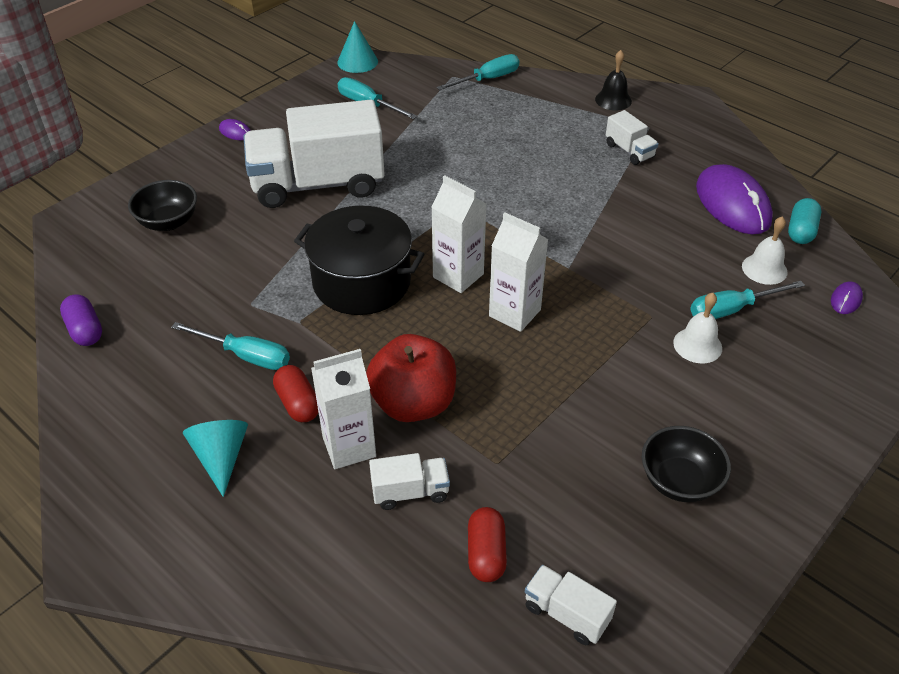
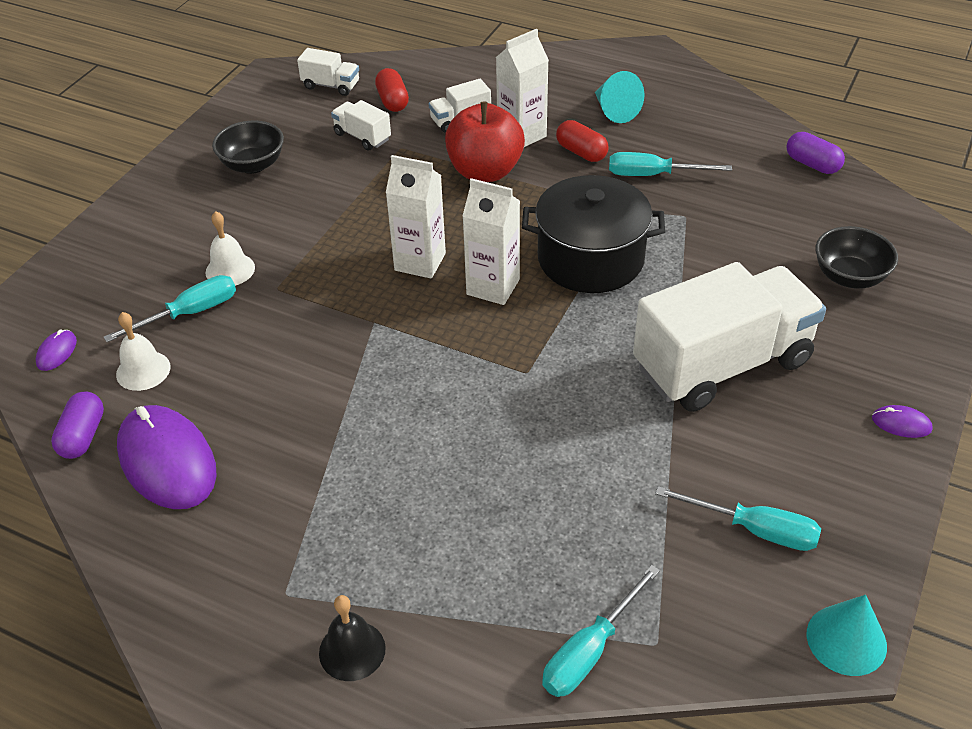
camera: 165 degrees right, 0 degrees up
white truck [606,110,659,165] -> white truck moved to [331,100,391,151]
turquoise capsule [788,198,821,244] -> purple capsule [51,391,104,459]

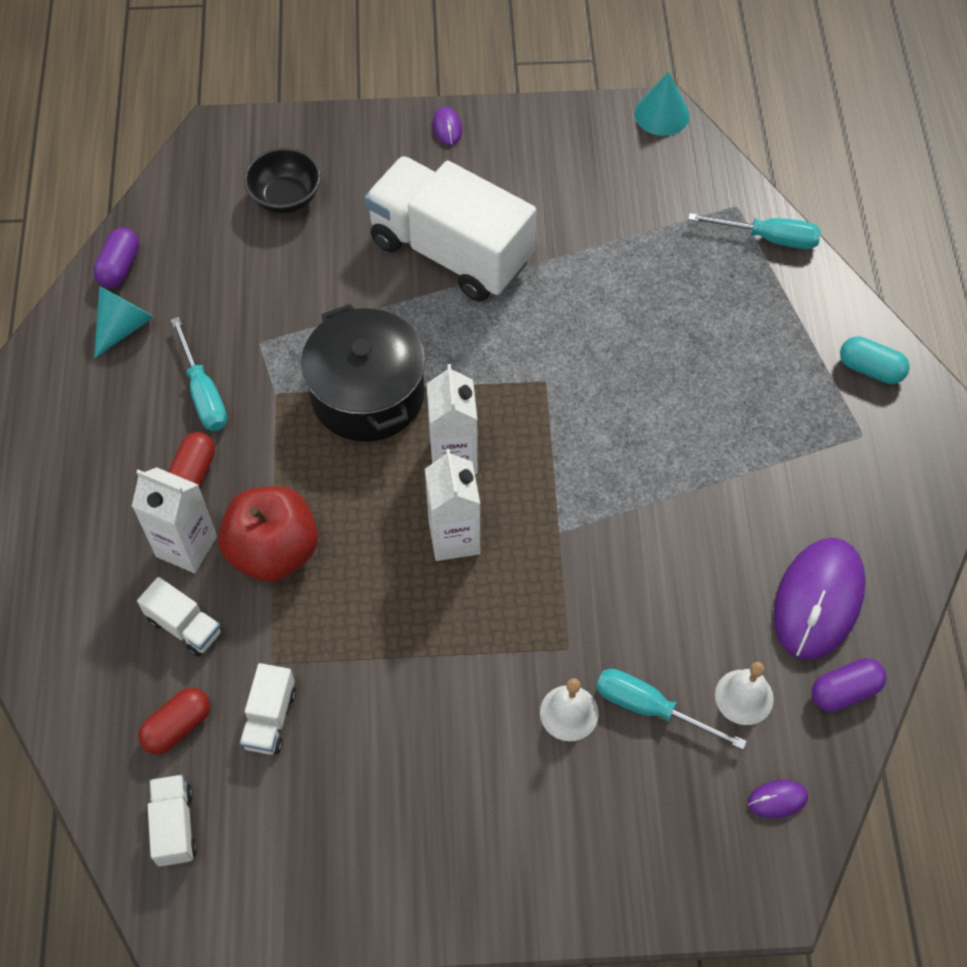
camera: 120 degrees left, 15 degrees up
black bowl [212,120,284,174] -> none
black bell [319,595,386,681] -> turquoise capsule [840,336,910,384]
turquoise cone [595,71,644,123] -> turquoise cone moved to [94,286,154,359]
turquoise screwdriver [655,486,821,551] -> none

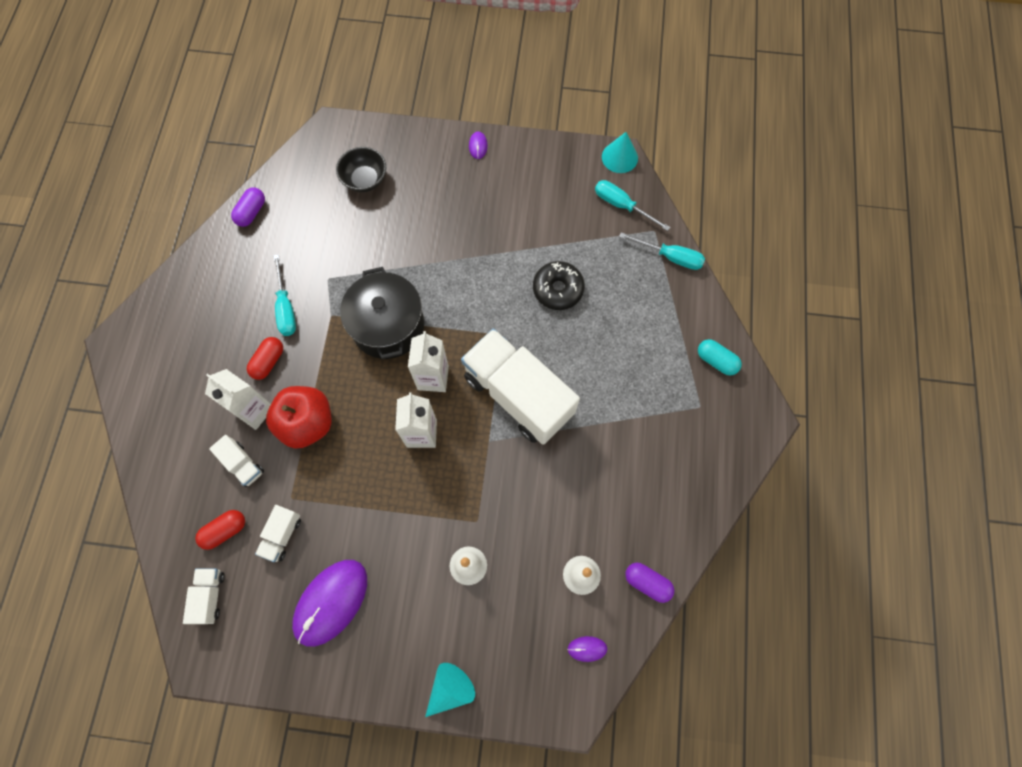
camera: 10 degrees right, 10 degrees up
turquoise cone [94,286,154,359] -> turquoise cone moved to [425,663,475,717]
white truck [365,156,536,302] -> white truck moved to [461,328,580,445]
turquoise screwdriver [596,669,747,750] -> turquoise screwdriver moved to [595,180,670,231]
purple mouse [773,538,866,660] -> purple mouse moved to [292,560,367,647]
purple capsule [812,658,887,712] -> purple capsule turned 45 degrees clockwise [625,563,674,603]
none -> black donut [533,261,585,310]

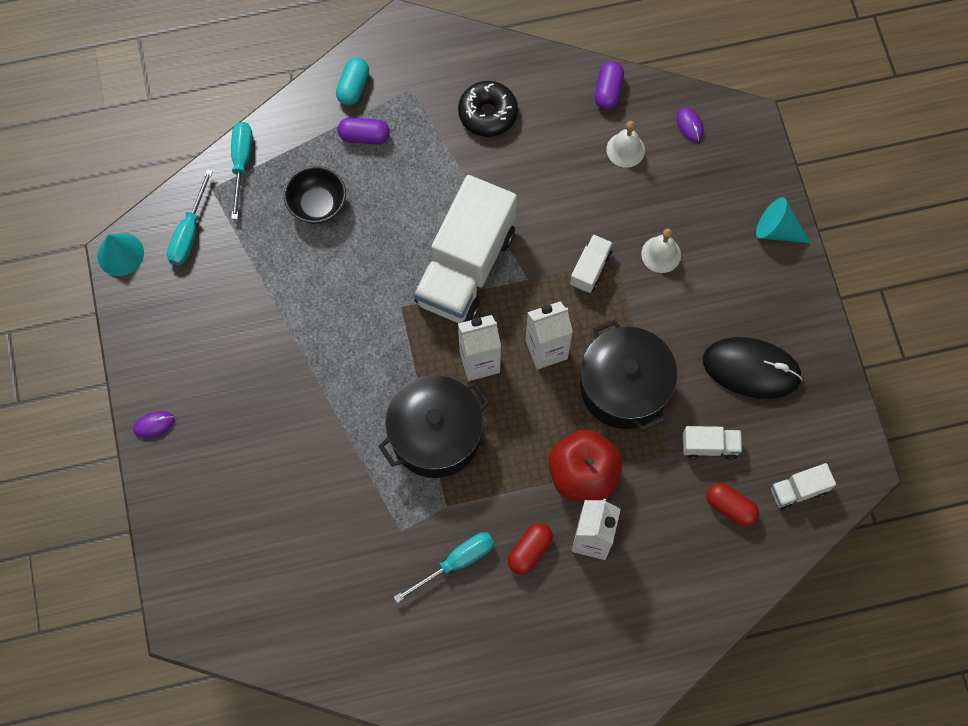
camera: 110 degrees left, 0 degrees up
white truck [209,435,264,487] -> white truck moved to [570,234,613,293]
purple capsule [231,187,265,227] -> purple capsule moved to [338,118,390,144]
red capsule [247,337,283,380] -> red capsule turned 60 degrees counterclockwise [508,523,553,575]
purple mouse [292,560,367,647] -> black mouse [703,337,803,399]
black bowl [336,147,386,192] -> black bowl moved to [284,166,346,224]
black donut [533,261,585,310] -> black donut moved to [458,81,518,137]
none -> black pot [580,320,677,431]

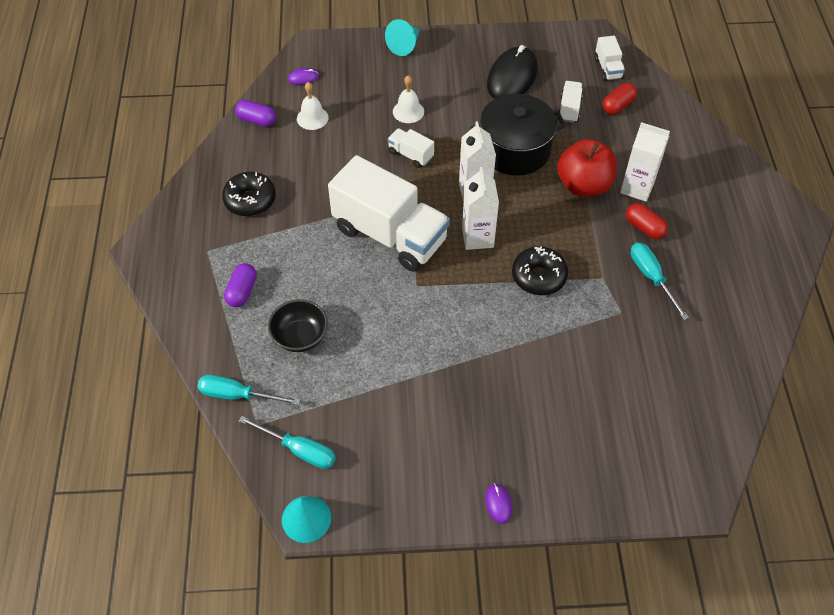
camera: 80 degrees left, 15 degrees down
turquoise capsule [336,58,369,106] -> none
black pot [378,375,490,478] -> black donut [512,246,568,295]

